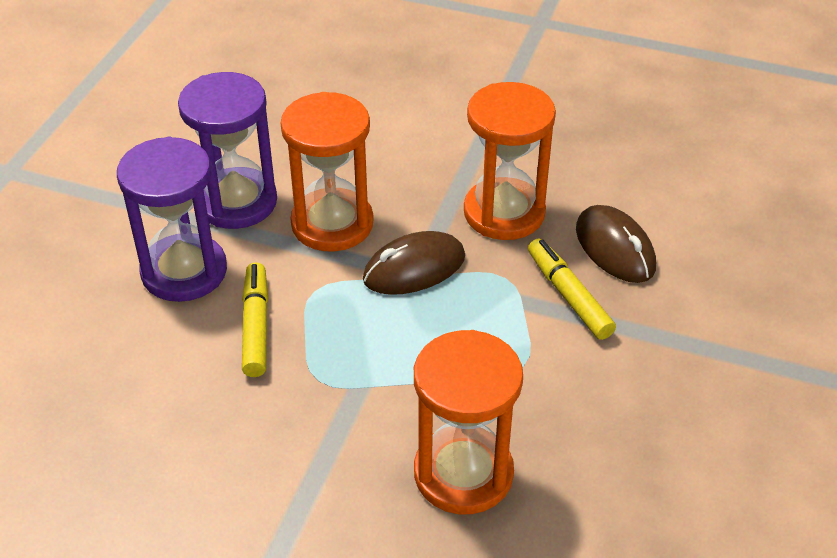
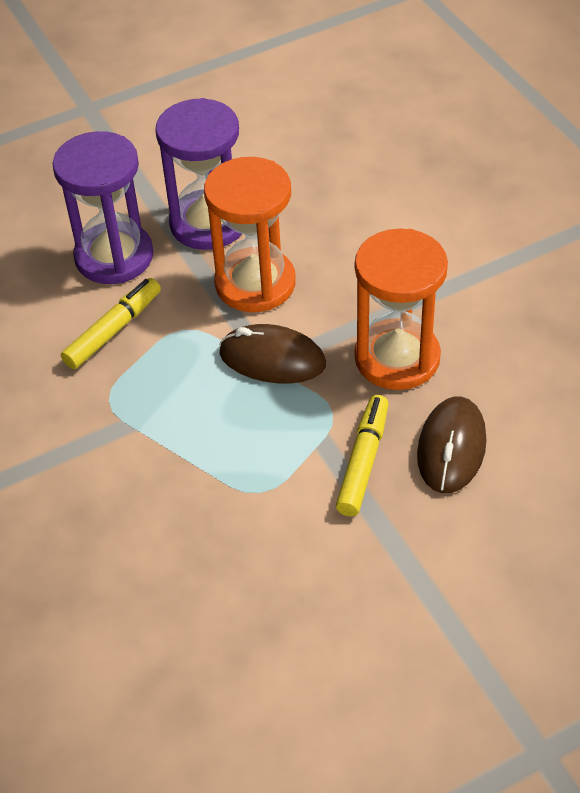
camera: 45 degrees right, 5 degrees up
orange hourglass [414,330,523,514] -> none

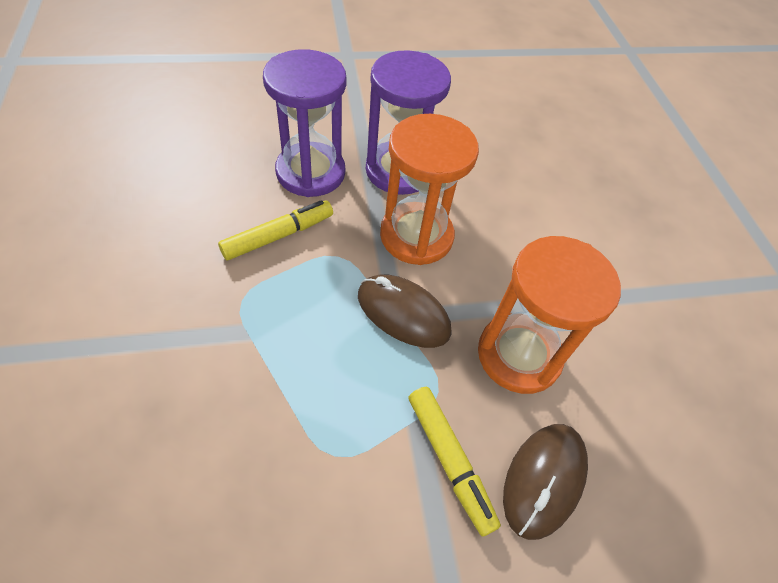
camera: 10 degrees right, 5 degrees up
yellow marker [336,395,389,517] -> yellow marker turned 120 degrees clockwise [408,387,501,537]

